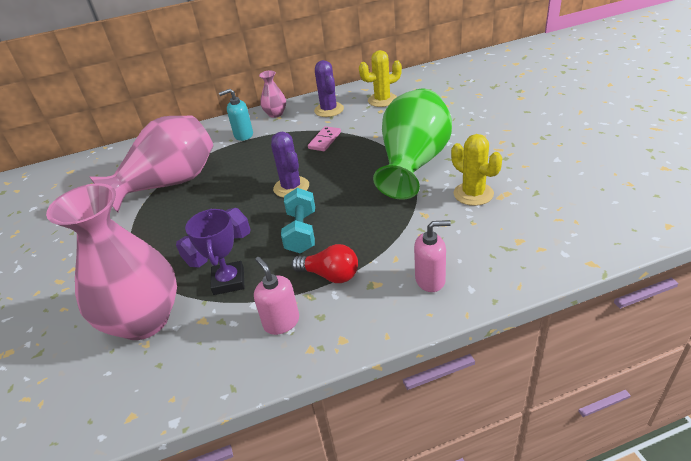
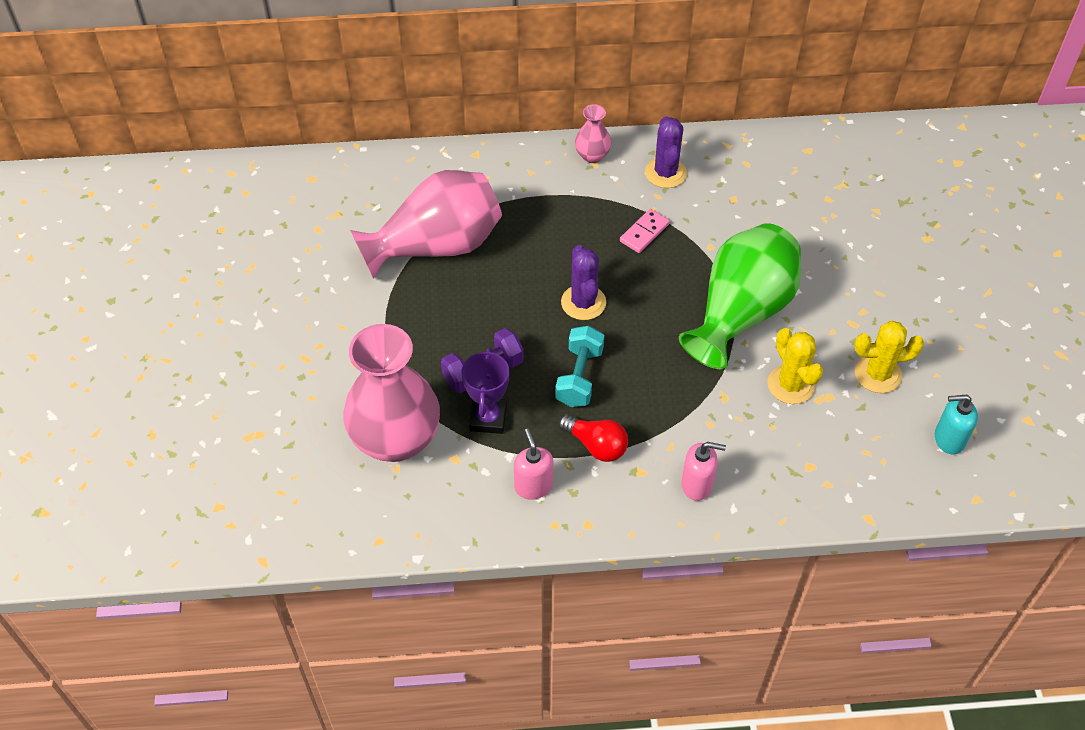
camera: 10 degrees right, 15 degrees up
turquoise soap dispenser [219,89,253,141] -> turquoise soap dispenser moved to [935,395,978,454]
yellow cactus [359,50,402,107] -> yellow cactus moved to [854,321,924,393]

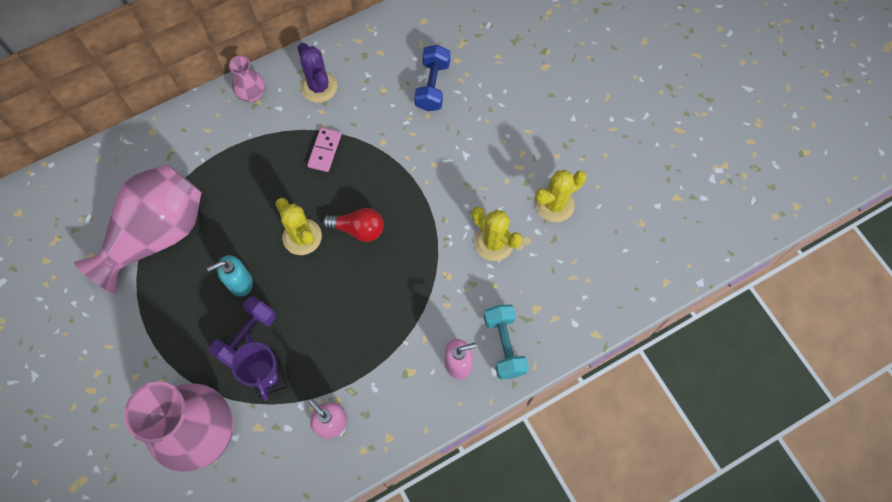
camera: 25 degrees left, 15 degrees up
turquoise dumbbell [555,325,604,407] -> turquoise dumbbell moved to [484,304,529,379]
red light bulb [558,414,628,462] -> red light bulb moved to [322,208,384,242]
purple cactus [561,245,606,320] -> yellow cactus [275,198,322,255]
green vase [679,223,801,369] -> none
turquoise soap dispenser [935,395,978,454] -> turquoise soap dispenser moved to [207,255,253,297]
none -> blue dumbbell [414,45,450,111]

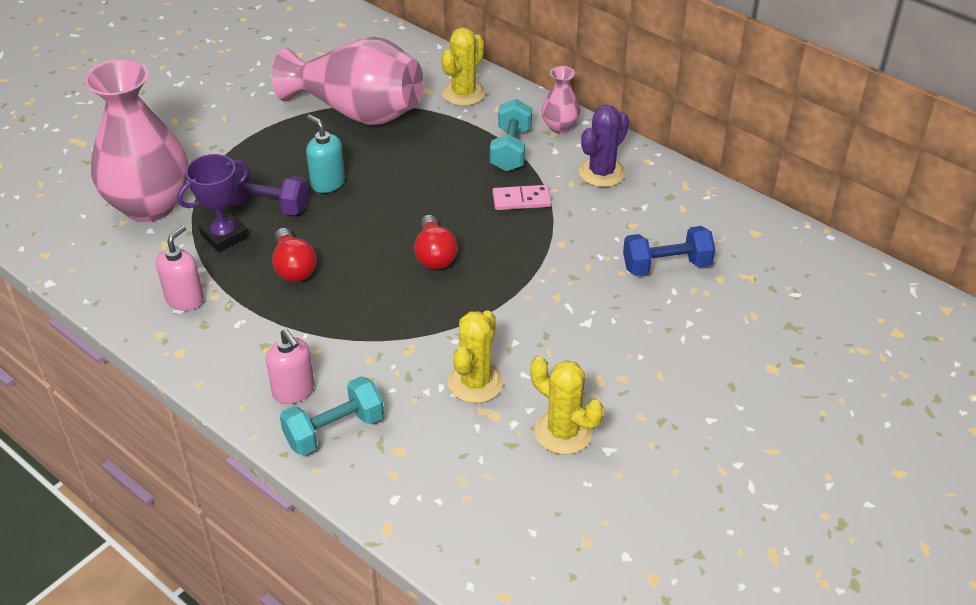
camera: 70 degrees right, 25 degrees down
yellow cactus [275,198,322,255] -> yellow cactus moved to [441,28,485,106]
none -> red light bulb [272,228,317,282]
none -> turquoise dumbbell [490,99,532,172]

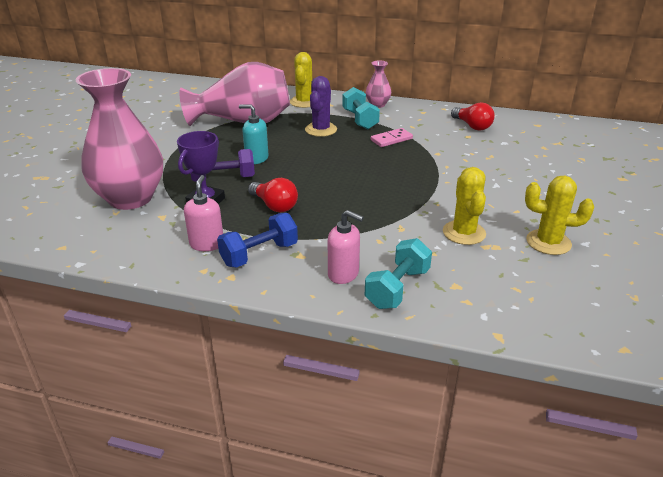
camera: 25 degrees left, 10 degrees down
red light bulb [414,215,458,269] -> red light bulb moved to [451,102,495,131]
purple cactus [579,105,629,187] -> purple cactus moved to [305,76,337,137]
blue dumbbell [623,226,715,276] -> blue dumbbell moved to [217,213,298,268]

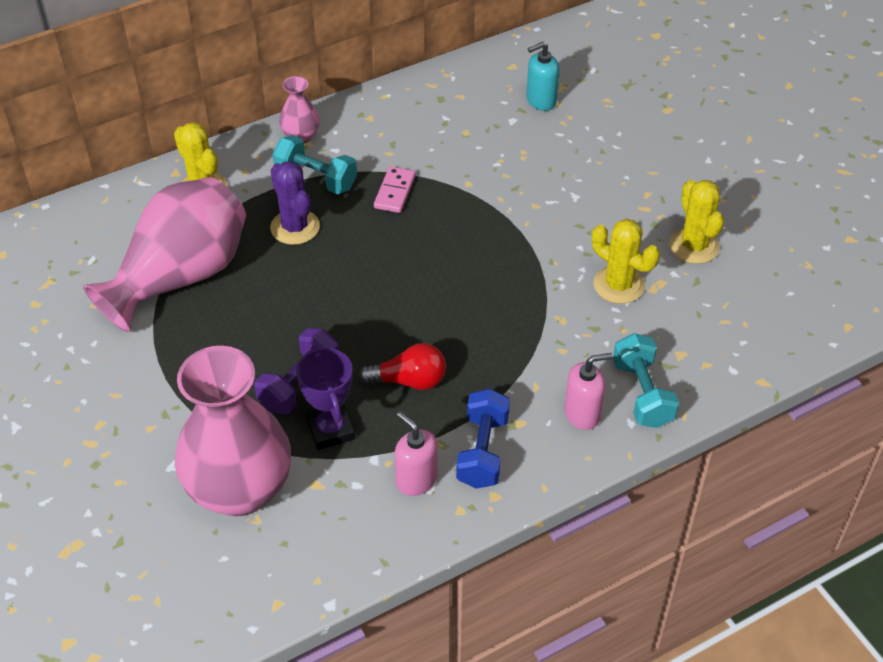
camera: 45 degrees left, 15 degrees up
turquoise soap dispenser [239,104,268,164] -> turquoise soap dispenser moved to [527,42,559,111]
red light bulb [451,102,495,131] -> none
yellow cactus [525,175,594,255] -> yellow cactus turned 75 degrees counterclockwise [669,180,724,264]

